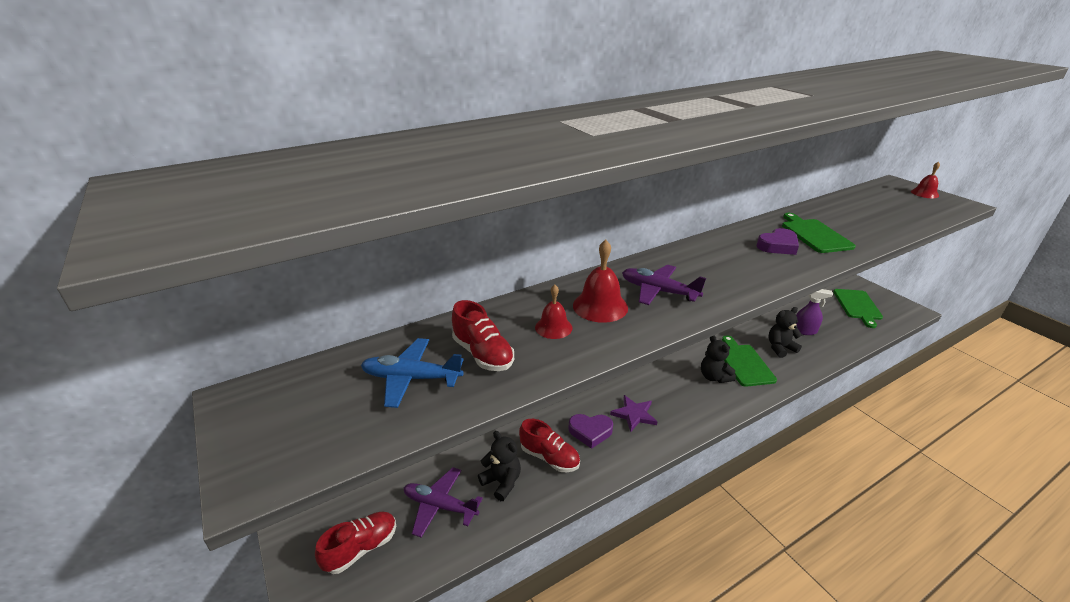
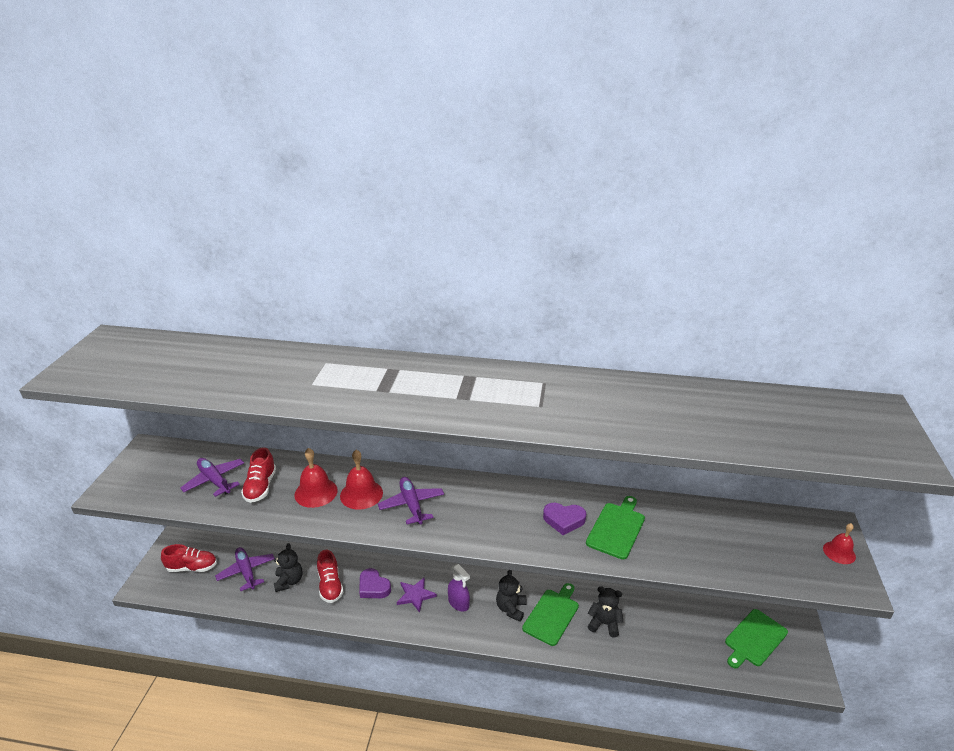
camera: 40 degrees right, 0 degrees up
blue plane [361,338,464,408] -> purple plane [180,458,244,497]
red bell [535,285,572,339] -> red bell [294,448,338,508], size x1.56
purple spray bottle [796,289,833,335] -> purple spray bottle moved to [448,564,470,612]

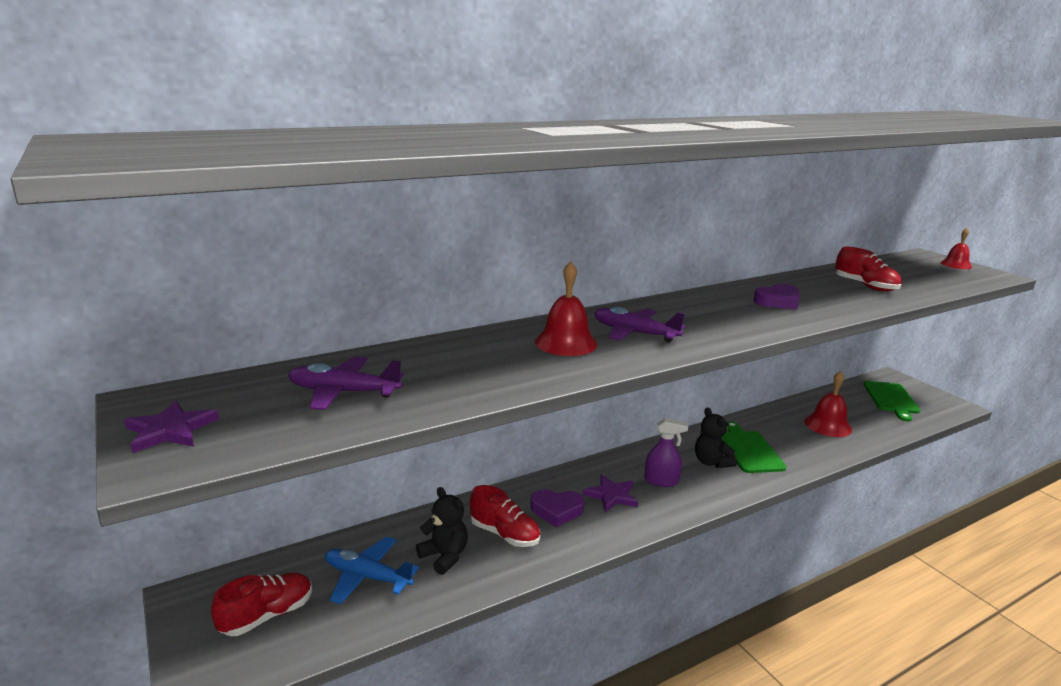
camera: 40 degrees left, 10 degrees down
purple plane [215,547,275,591] -> blue plane [325,537,419,604]
red shoe [241,447,276,503] -> red shoe moved to [835,247,902,291]
red bell [294,448,338,508] -> red bell moved to [804,371,852,437]
green cutting board [586,496,645,559] -> none
black teddy bear [588,586,623,638] -> none
none -> purple star [124,401,219,453]

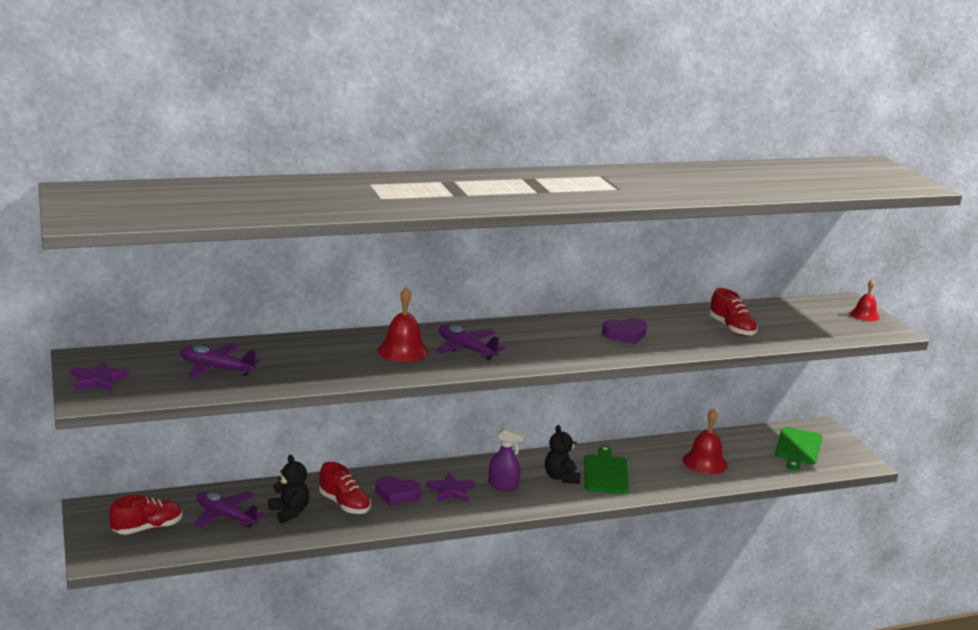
camera: 10 degrees right, 0 degrees up
blue plane [325,537,419,604] -> purple plane [193,491,265,528]

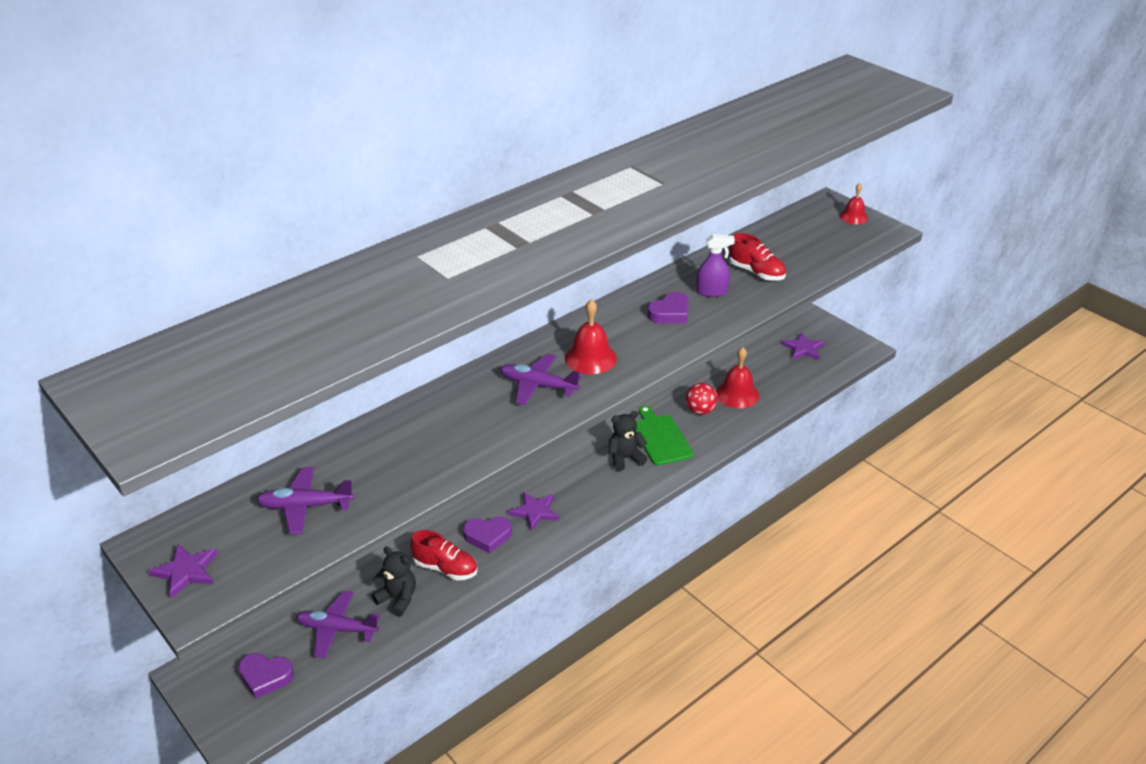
camera: 20 degrees left, 15 degrees up
red shoe [109,495,182,535] -> purple heart [238,653,294,699]
red bell [377,287,429,362] -> red bell moved to [564,299,617,374]
purple spray bottle [488,428,525,491] -> purple spray bottle moved to [696,234,735,297]
black teddy bear [545,425,580,484] -> black teddy bear turned 105 degrees clockwise [609,411,647,471]
green cutting board [775,427,823,470] -> purple star [781,332,825,360]
none -> red ball [686,383,718,415]

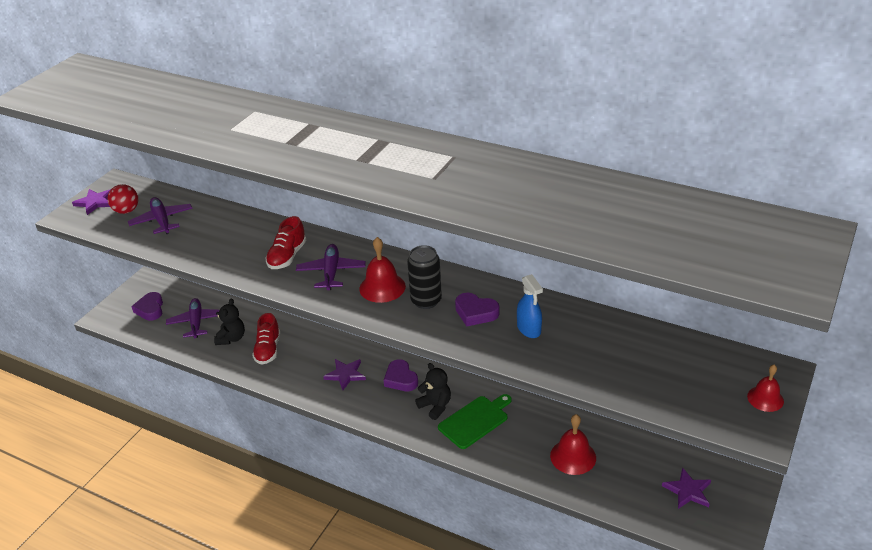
camera: 70 degrees right, 0 degrees up
purple heart [463,517,512,554] -> purple heart moved to [383,359,418,391]
red ball [686,383,718,415] -> red ball moved to [108,184,138,214]
purple spray bottle [696,234,735,297] -> blue spray bottle [517,274,543,338]
red shoe [729,233,786,281] -> red shoe moved to [266,216,306,269]
none -> black can [407,245,442,309]

